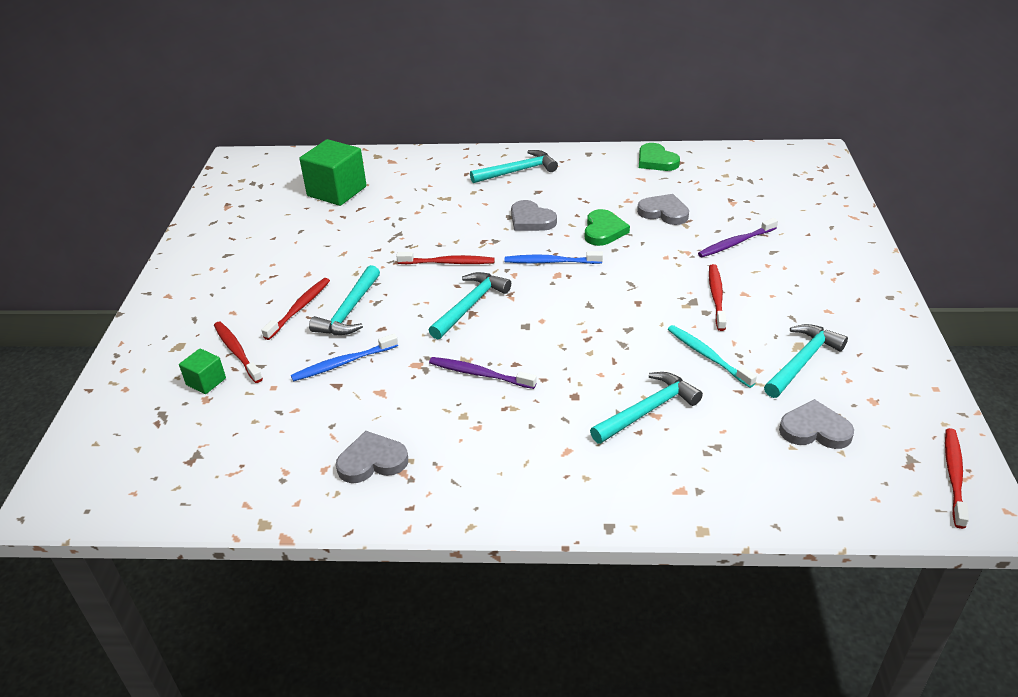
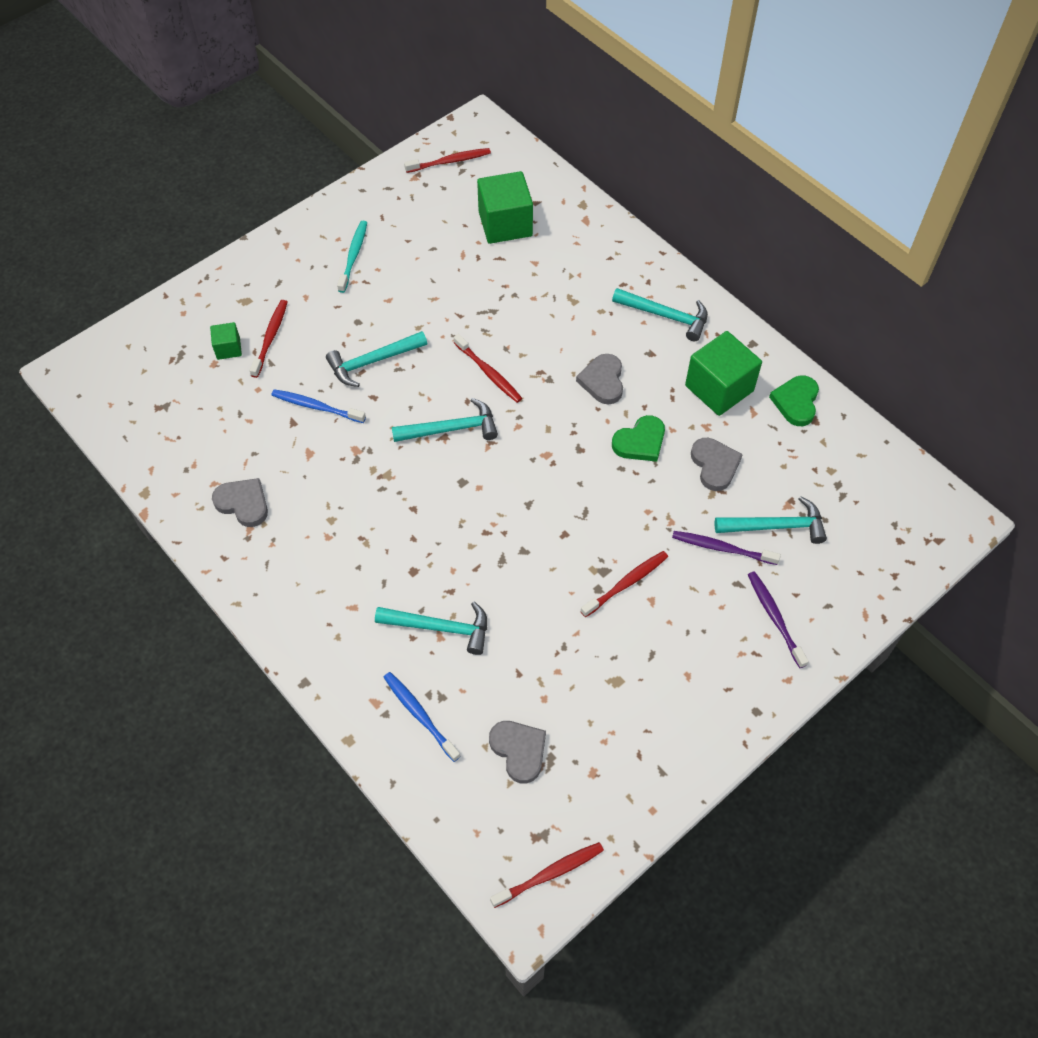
camera: 45 degrees right, 20 degrees up
red toothbrush [262,278,330,340] -> red toothbrush moved to [404,148,491,173]
purple toothbrush [429,357,537,389] -> purple toothbrush moved to [748,571,809,668]
blue toothbrush [505,251,603,264] -> blue toothbrush moved to [383,672,461,762]
turquoise toothbrush [668,325,757,388] -> turquoise toothbrush moved to [337,221,367,293]
turquoise hammer [764,324,848,398] -> turquoise hammer moved to [715,496,827,544]
none -> green cube [685,331,762,416]

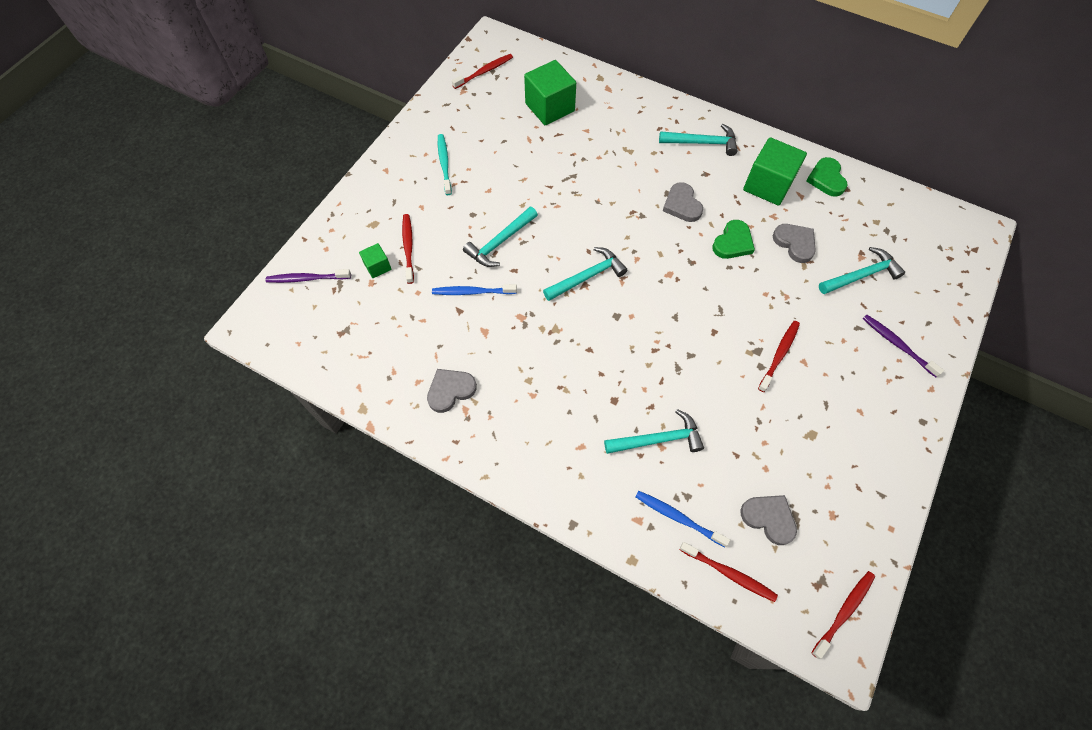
camera: 20 degrees left, 5 degrees up
grey heart [212,478,268,527] -> grey heart turned 45 degrees counterclockwise [427,369,477,413]
red toothbrush [454,334,522,403] -> red toothbrush moved to [679,542,778,602]
purple toothbrush [672,531,781,565] -> purple toothbrush moved to [266,269,351,283]

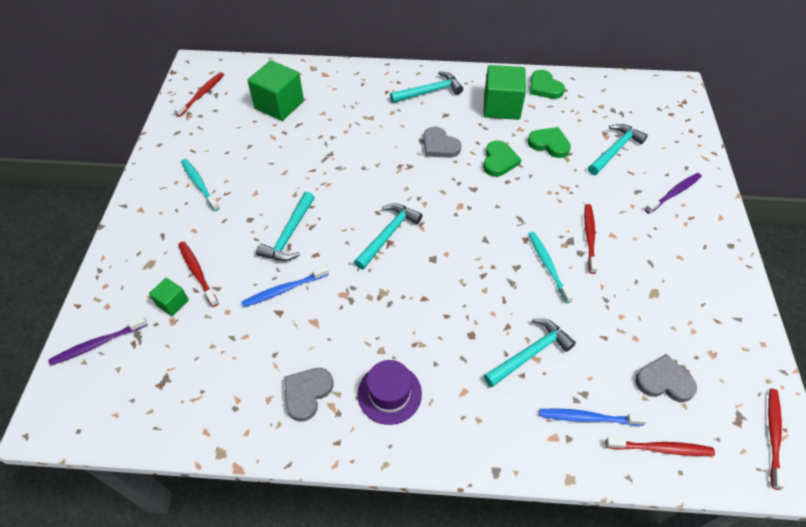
camera: 25 degrees left, 10 degrees down
grey heart [773,224,816,263] -> green heart [527,127,571,158]
purple toothbrush [863,315,944,377] -> purple toothbrush turned 120 degrees clockwise [645,173,702,214]
none -> purple hat [358,360,422,425]
none -> turquoise toothbrush [528,232,574,303]

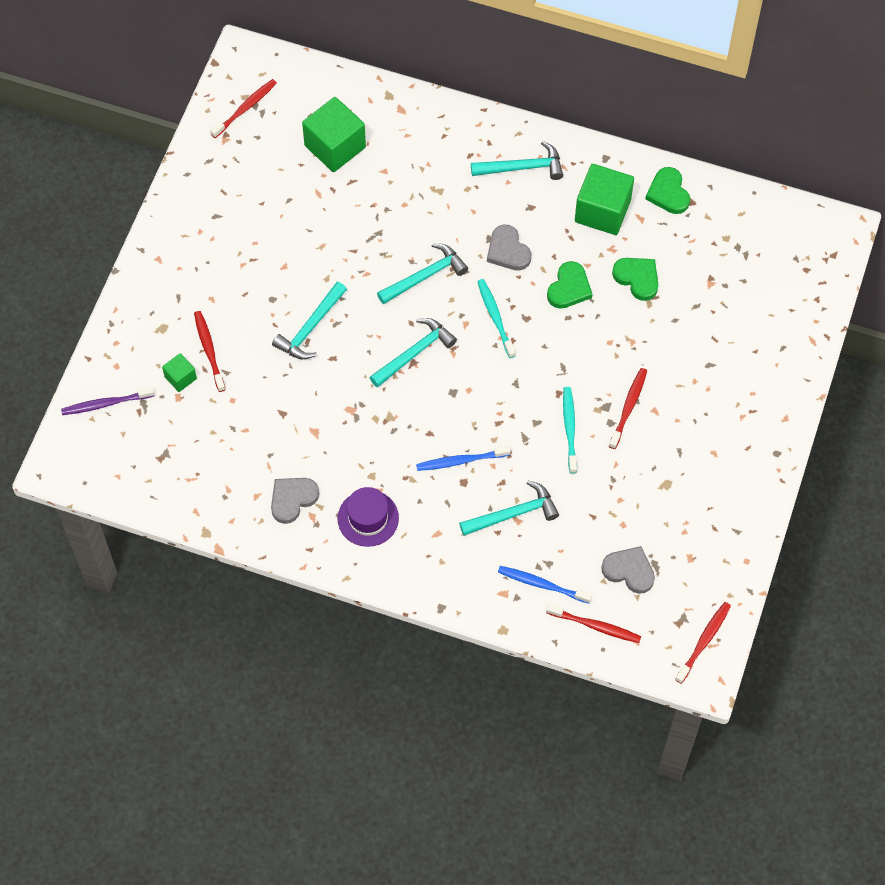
camera: 15 degrees right, 10 degrees up
turquoise toothbrush [181,159,220,211] -> turquoise toothbrush moved to [477,279,516,358]
blue toothbrush [242,266,329,307] -> blue toothbrush moved to [416,446,511,471]
turquoise hammer [588,124,648,175] -> turquoise hammer moved to [377,243,468,304]
purple toothbrush [645,173,702,214] -> none

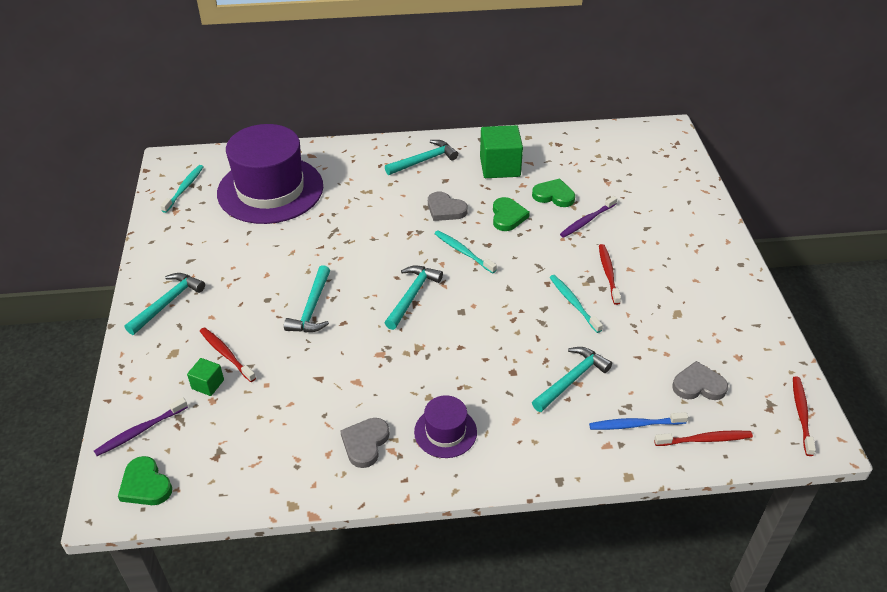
camera: 25 degrees left, 20 degrees down
red toothbrush [210,79,277,138] -> turquoise toothbrush [160,165,204,213]
green cube [302,97,366,172] -> purple hat [217,124,323,224]
turquoise hammer [377,243,468,304] -> turquoise hammer moved to [125,273,205,335]
blue toothbrush [416,446,511,471] -> none
green heart [646,167,690,214] -> green heart moved to [118,456,172,505]
none -> purple toothbrush [560,196,617,238]

